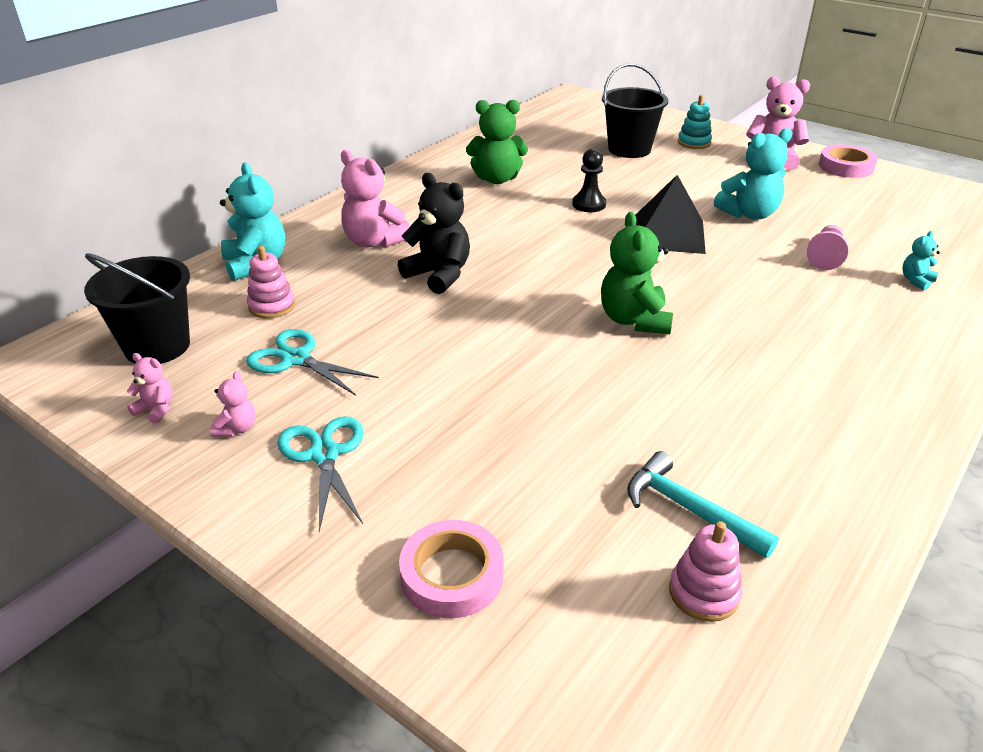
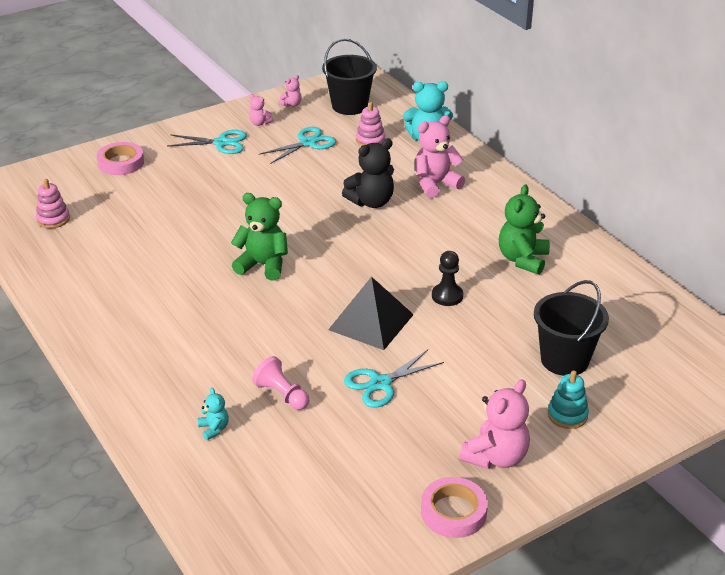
camera: 110 degrees right, 0 degrees up
turquoise hammer [627,451,779,558] -> none
turquoise teddy bear [714,128,792,220] -> turquoise scissors [344,350,444,408]

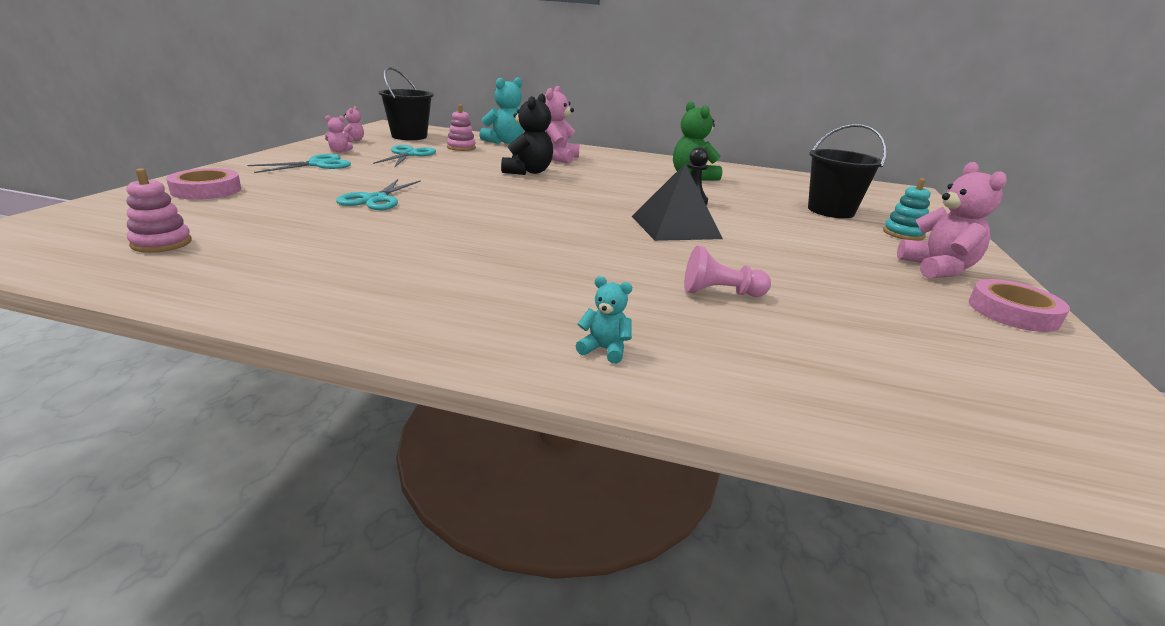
camera: 45 degrees left, 10 degrees down
turquoise teddy bear [198,388,229,440] -> turquoise teddy bear moved to [576,276,632,364]
green teddy bear [231,193,288,281] -> none
turquoise scissors [344,350,444,408] -> turquoise scissors moved to [336,179,421,210]

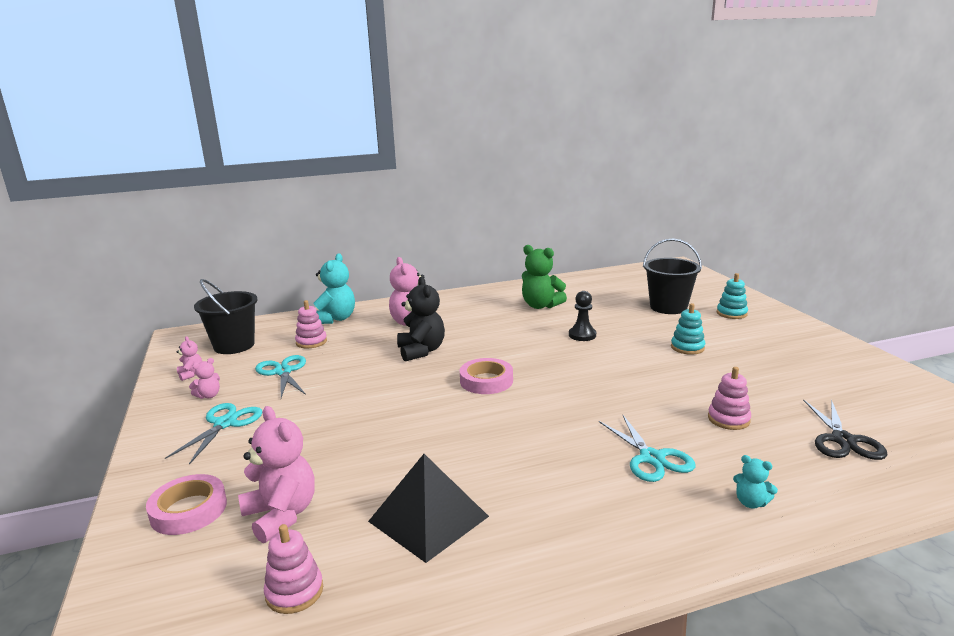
camera: 30 degrees left, 5 degrees down
turquoise scissors [336,179,421,210] -> turquoise scissors moved to [599,414,695,482]
turquoise teddy bear [576,276,632,364] -> turquoise teddy bear turned 135 degrees counterclockwise [733,455,778,509]
black pyramid [632,164,723,241] -> black pyramid moved to [368,454,489,563]
pink pawn [684,246,771,297] -> pink stacking toy [708,367,751,430]
pink teddy bear [897,162,1007,279] -> pink teddy bear moved to [238,406,315,543]
pink tape [969,279,1070,332] -> pink tape moved to [460,358,513,394]
none -> turquoise stacking toy [671,303,705,355]
none -> black scissors [803,399,888,460]

